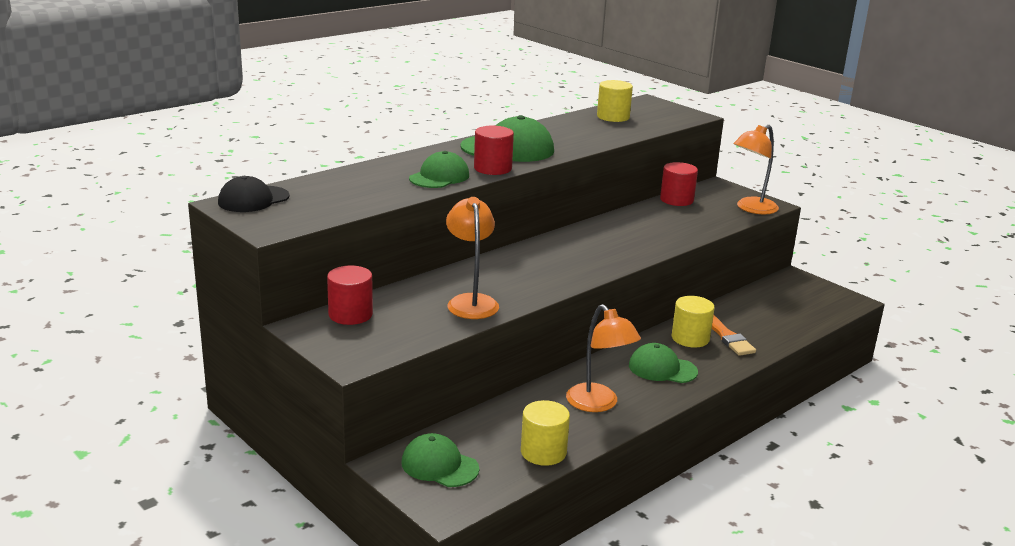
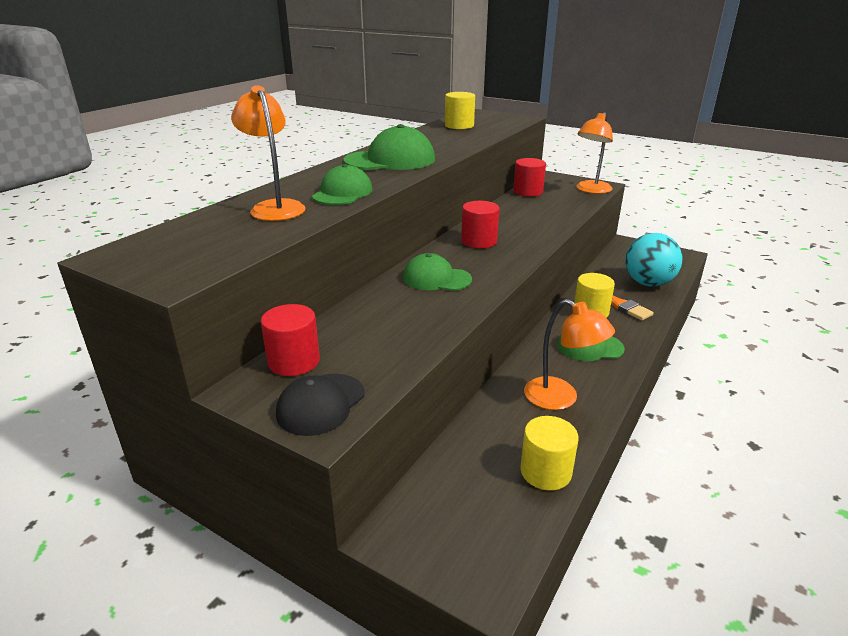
camera: 15 degrees left, 5 degrees up
black cap [218,176,290,212] -> black cap moved to [276,374,364,436]
green cap [401,433,479,487] -> green cap moved to [403,253,472,291]
orange lamp [446,197,499,319] -> orange lamp moved to [231,85,306,221]
red cylinder [474,126,514,175] -> red cylinder moved to [461,201,499,248]
none -> turquoise ball [625,233,683,286]

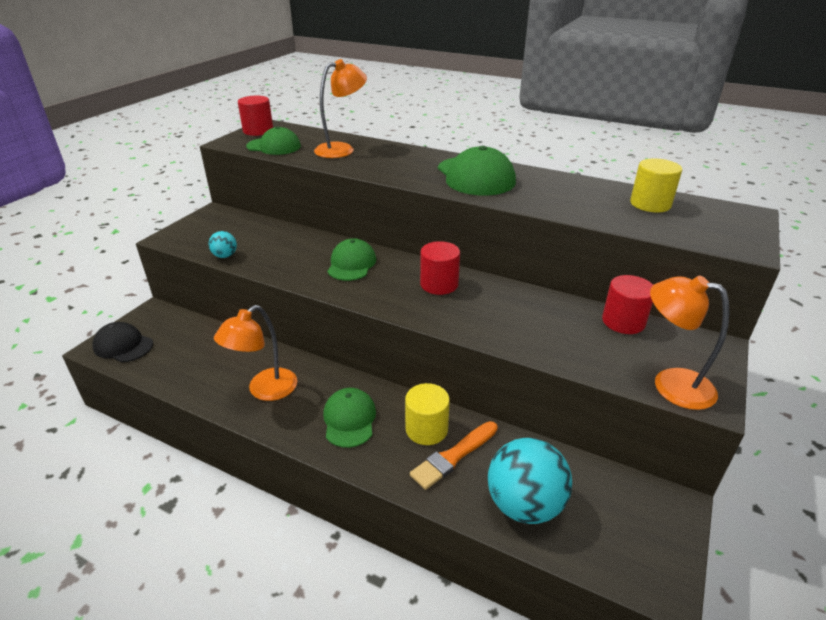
camera: 85 degrees right, 5 degrees up
red cylinder [261,304,320,376] -> red cylinder moved to [238,96,273,136]
black cap [276,374,364,436] -> black cap moved to [92,322,153,363]
green cap [312,164,373,205] -> green cap moved to [246,126,301,155]
yellow cylinder [520,416,579,490] -> none
none -> turquoise ball [208,231,237,258]

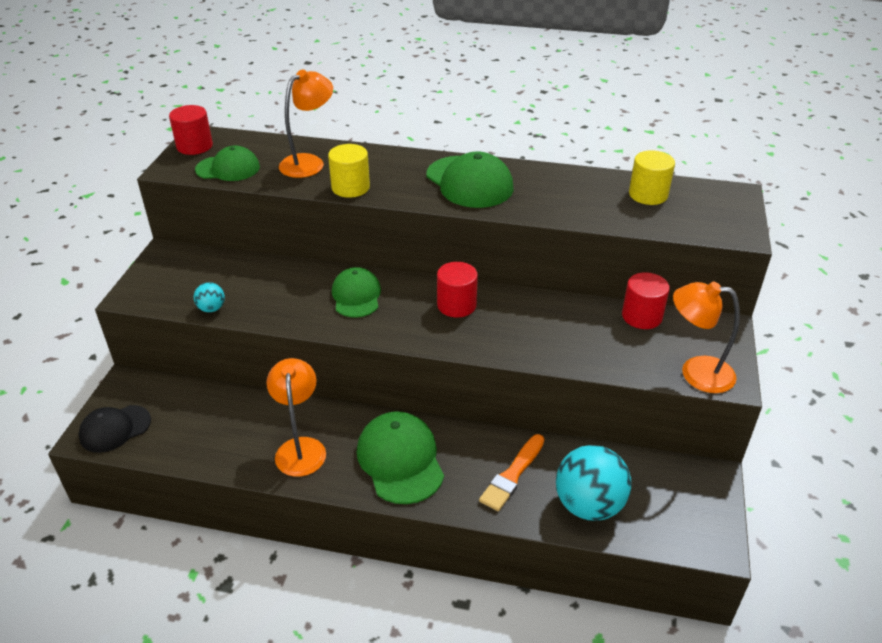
camera: 15 degrees left, 5 degrees up
black cap [92,322,153,363] -> black cap turned 45 degrees counterclockwise [79,405,151,453]
orange lamp [214,305,297,401] -> orange lamp turned 150 degrees clockwise [266,358,326,477]
green cap [323,388,376,448] -> green cap [357,411,444,504], size x1.51
yellow cylinder [405,383,450,445] -> yellow cylinder moved to [328,144,370,198]

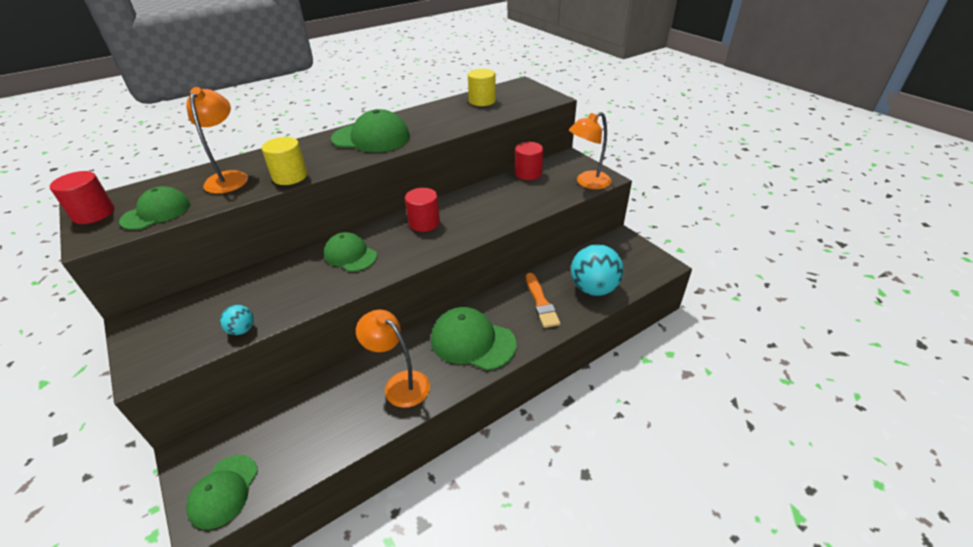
camera: 45 degrees left, 0 degrees up
black cap [79,405,151,453] -> green cap [186,455,258,530]

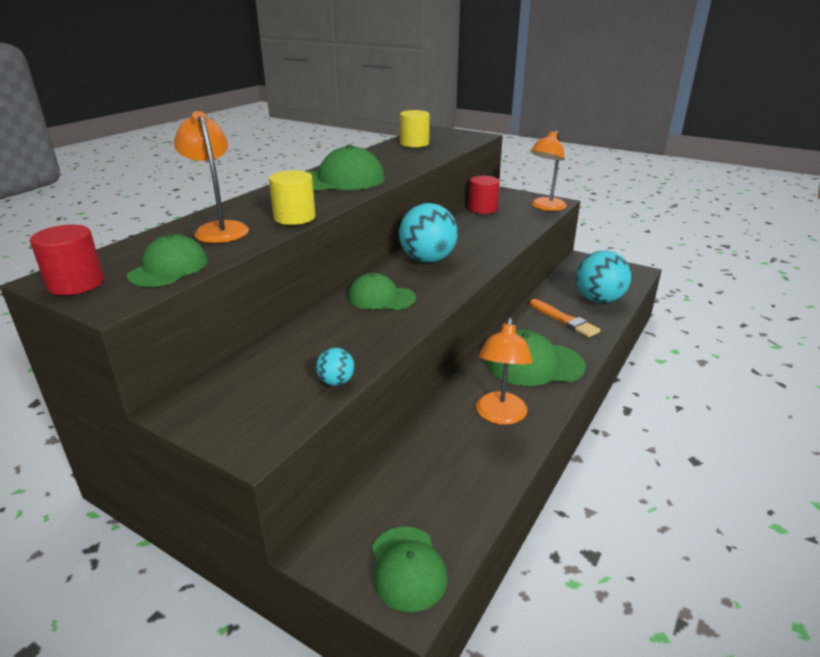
camera: 25 degrees left, 10 degrees down
orange lamp [356,310,430,408] -> orange lamp turned 90 degrees counterclockwise [476,318,532,425]
red cylinder [405,188,440,232] -> turquoise ball [399,203,458,263]

